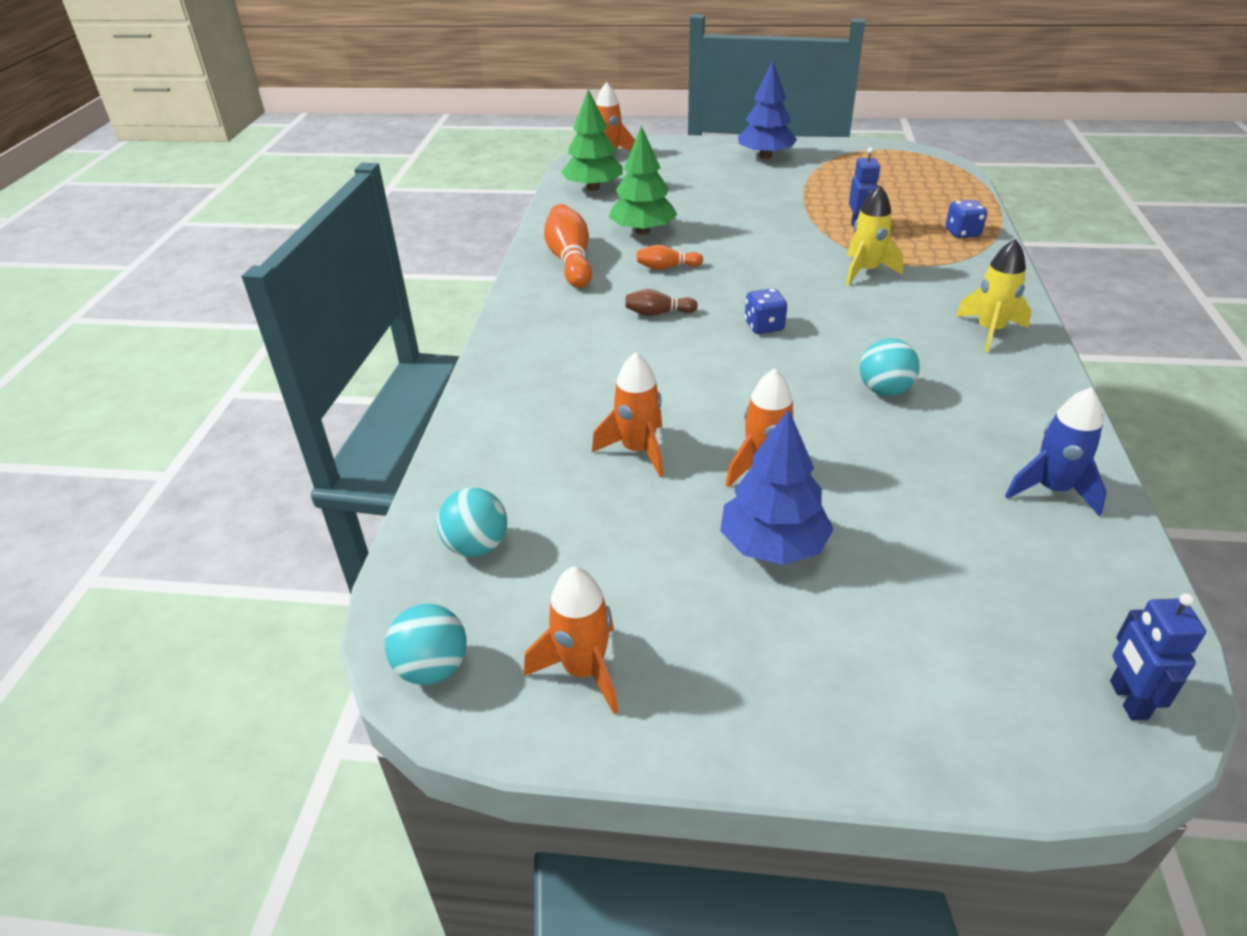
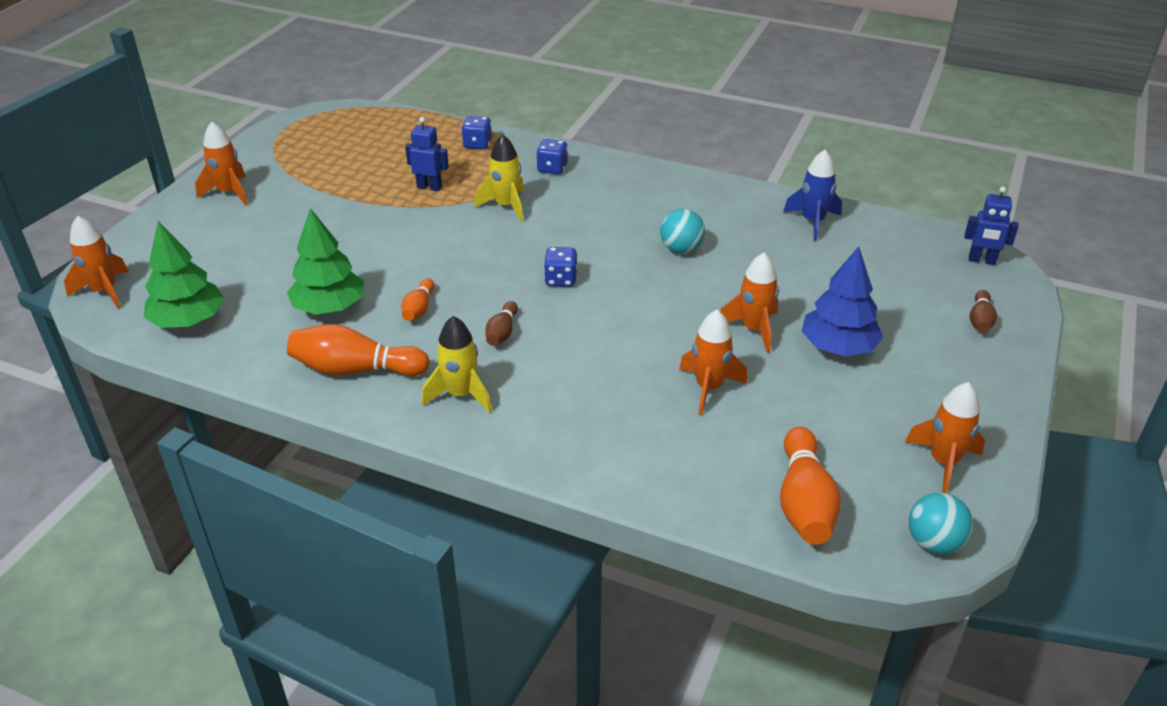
camera: 75 degrees left, 0 degrees up
turquoise ball [437,488,507,557] -> orange bowling pin [780,426,841,545]
blue tree [738,61,797,159] -> orange rocket [195,122,248,205]
yellow rocket [955,239,1031,352] -> yellow rocket moved to [422,316,492,413]
none -> blue dice [536,139,568,174]
none -> brown bowling pin [970,290,997,333]

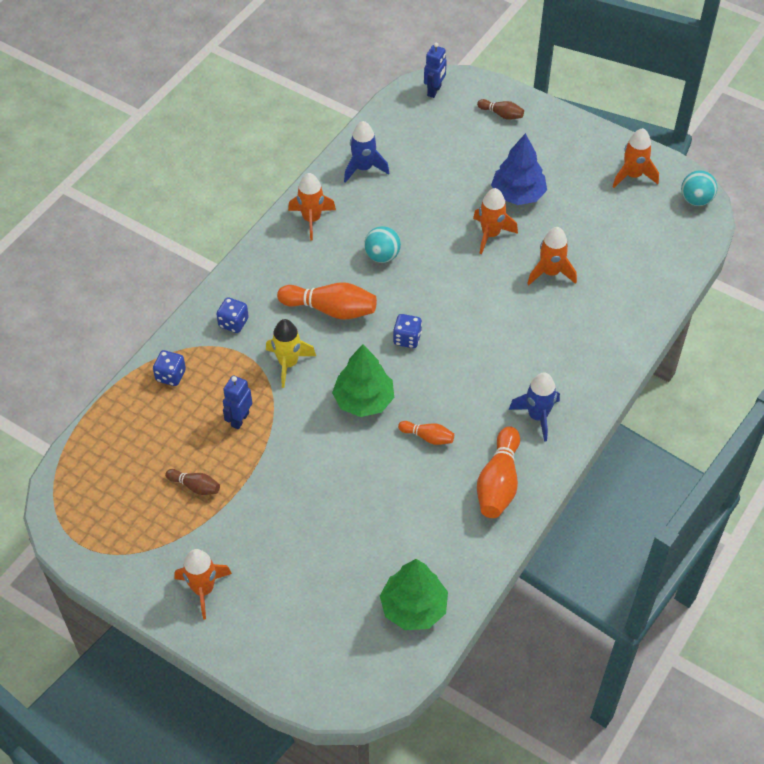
camera: 80 degrees left, 15 degrees up
orange rocket [64,216,129,309] -> orange rocket moved to [288,173,336,241]
green tree [287,208,364,315] -> green tree moved to [332,344,394,417]
yellow rocket [422,316,492,413] -> blue rocket [509,373,560,442]
brown bowling pin [485,301,518,346] -> brown bowling pin moved to [165,469,220,495]
orange bowling pin [780,426,841,545] -> orange bowling pin moved to [277,283,377,320]

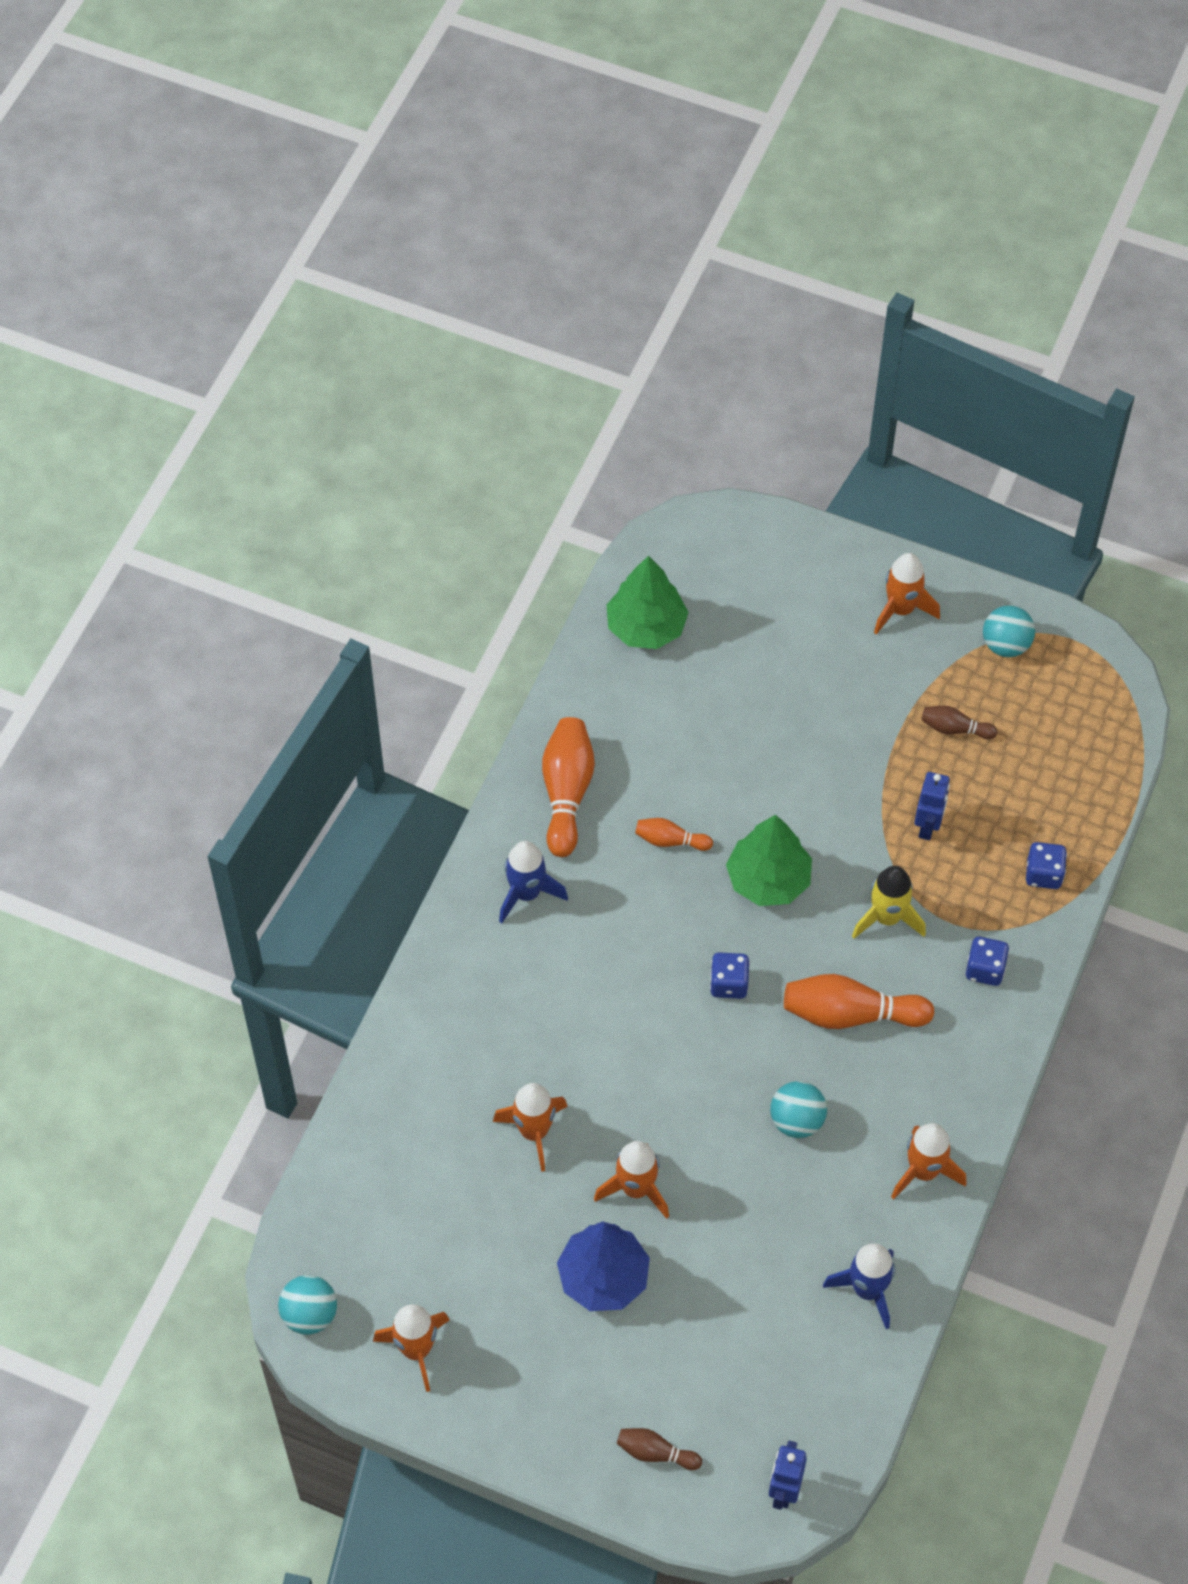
camera: 170 degrees right, 5 degrees up
none -> turquoise ball [983,605,1035,657]

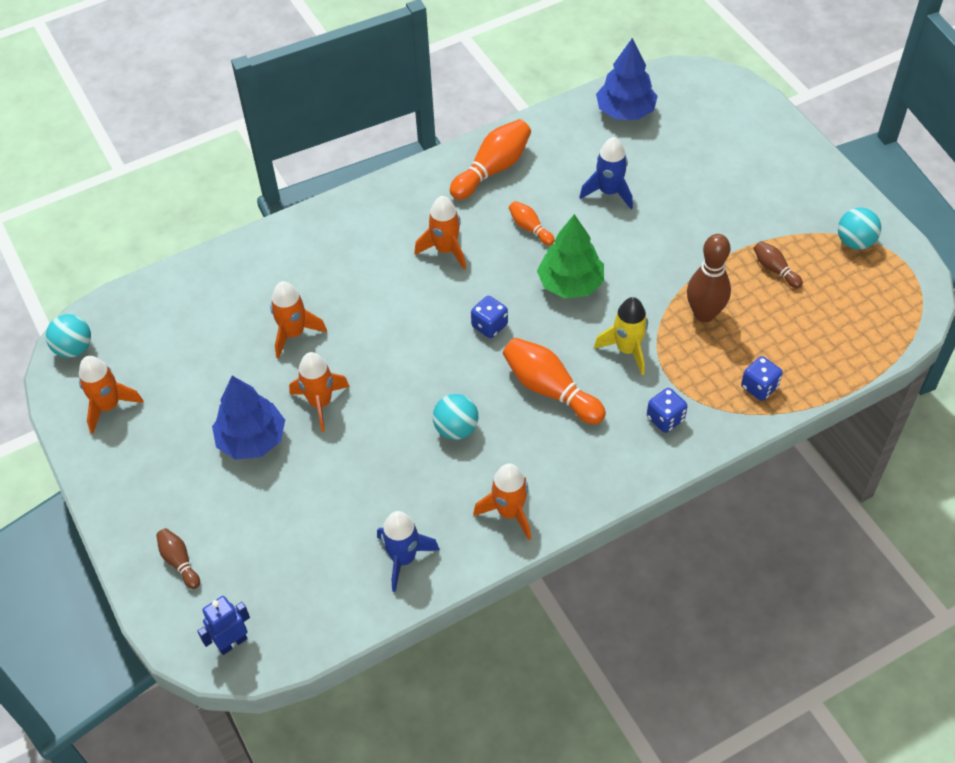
camera: 40 degrees right, 5 degrees down
blue rocket [499,841,568,923] -> blue rocket moved to [579,137,633,209]
green tree [607,556,689,649] -> blue tree [596,38,658,120]
orange rocket [874,553,940,635] -> orange rocket moved to [415,196,466,269]
blue robot [914,772,950,840] -> brown bowling pin [687,234,731,322]

